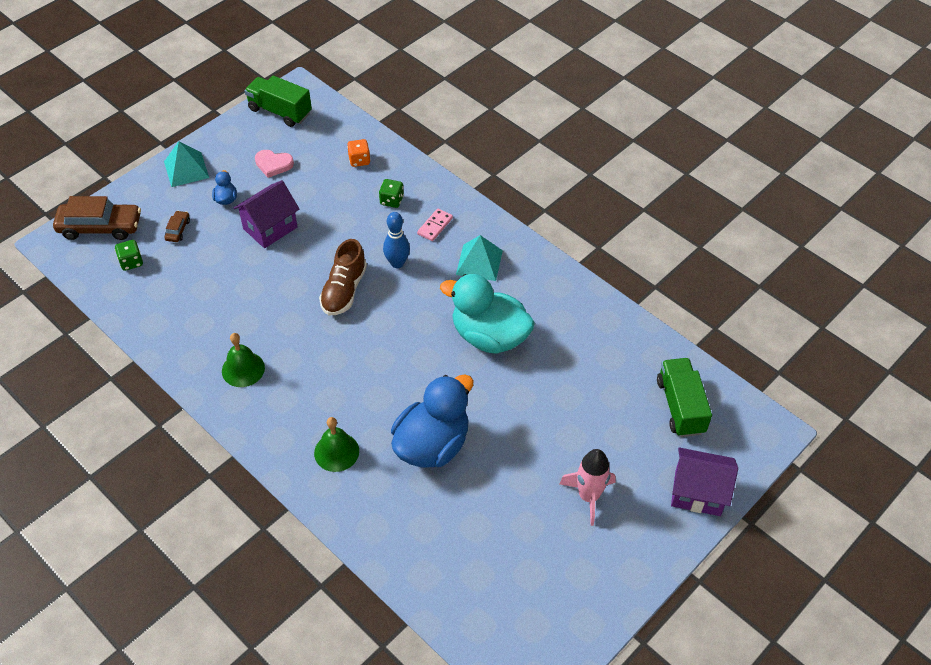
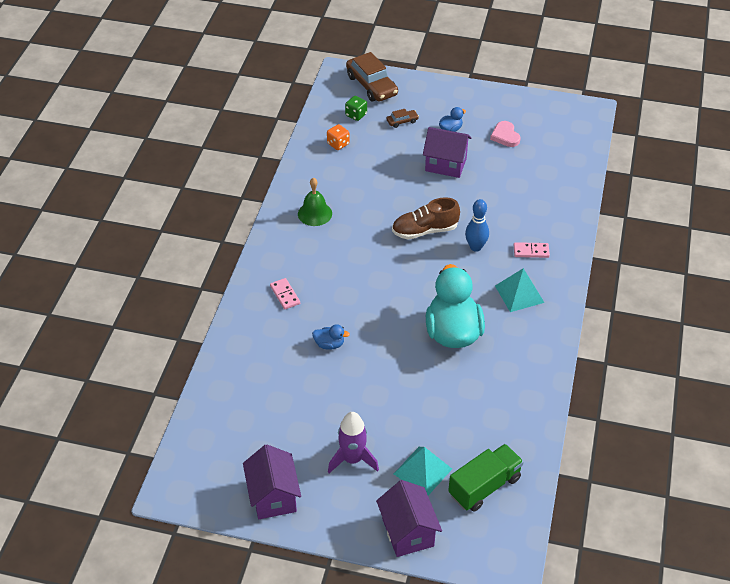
camera: 60 degrees right, 5 degrees down
turquoise pyramid [164,141,209,187] -> turquoise pyramid moved to [394,447,452,496]
green truck [244,76,312,127] -> none
green bell [314,417,359,472] -> pink domino [270,278,300,310]
orange dice [347,139,370,167] -> orange dice moved to [327,124,350,150]
green dice [379,179,404,208] -> none
blue duck [391,374,473,468] -> blue duck [312,324,350,349], size x0.41
pink rocket [559,449,616,526] -> purple rocket [328,412,379,473]
none -> purple house [243,444,301,519]

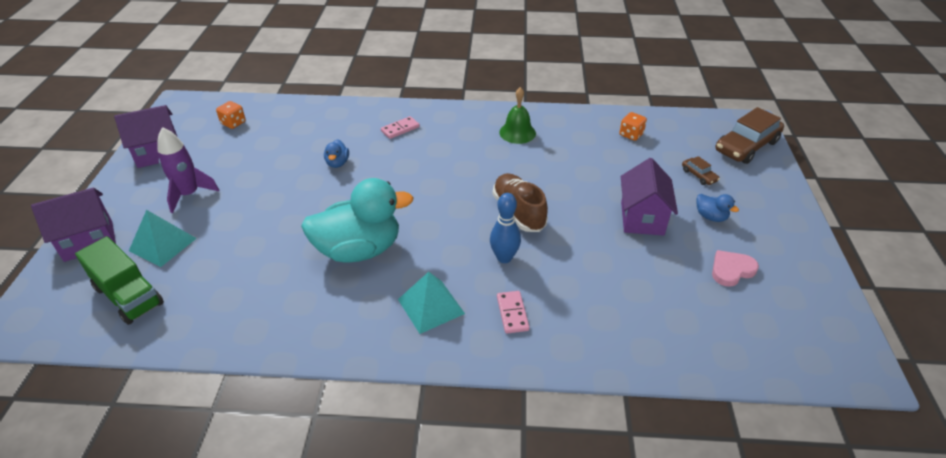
camera: 80 degrees right, 5 degrees down
green dice [345,96,367,121] -> none
none -> orange dice [216,101,246,129]

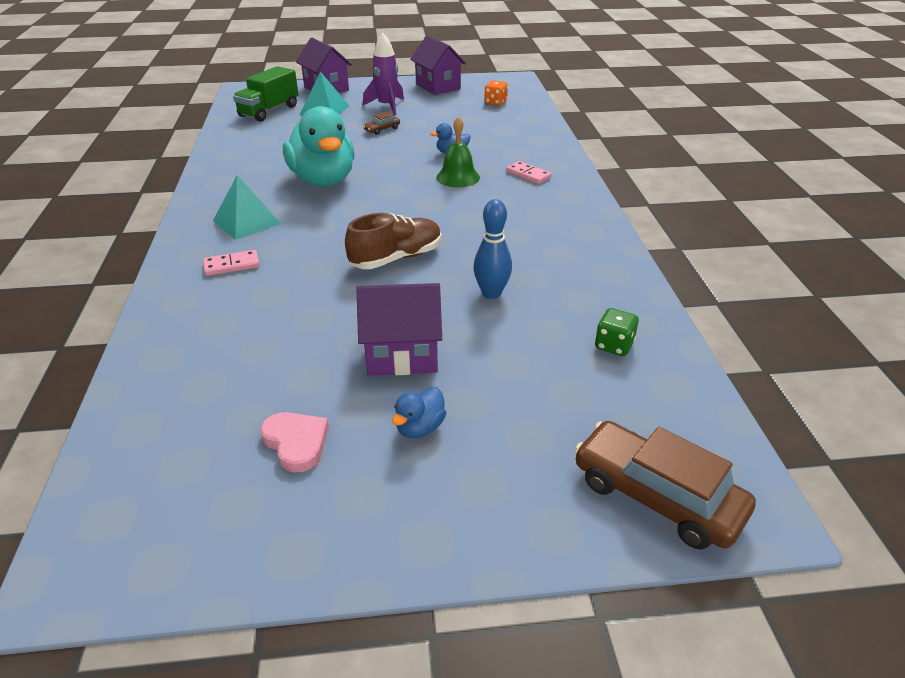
camera: 80 degrees right, 5 degrees down
blue bowling pin [490,193,521,263] -> blue bowling pin moved to [473,199,512,299]
green bell [499,87,536,144] -> green bell moved to [436,116,480,187]
orange dice [619,112,647,141] -> green dice [595,308,639,356]
brown car [682,156,720,185] -> brown car moved to [363,112,400,135]

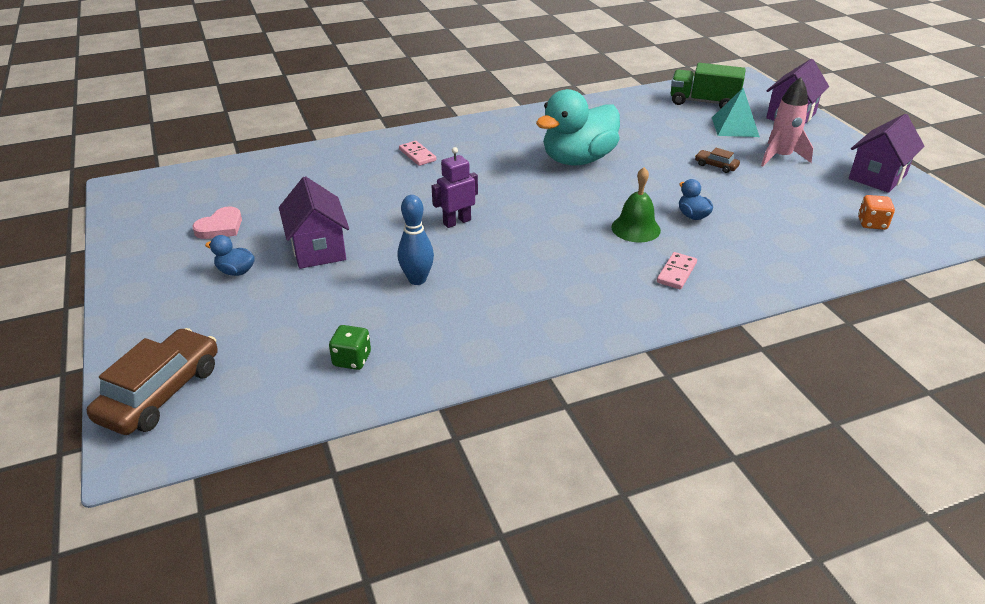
camera: 75 degrees right, 0 degrees up
turquoise pyramid [213,175,281,240] -> none
brown shoe [345,213,442,269] -> purple robot [432,147,478,228]
purple rocket [363,33,404,115] -> pink rocket [761,77,813,166]

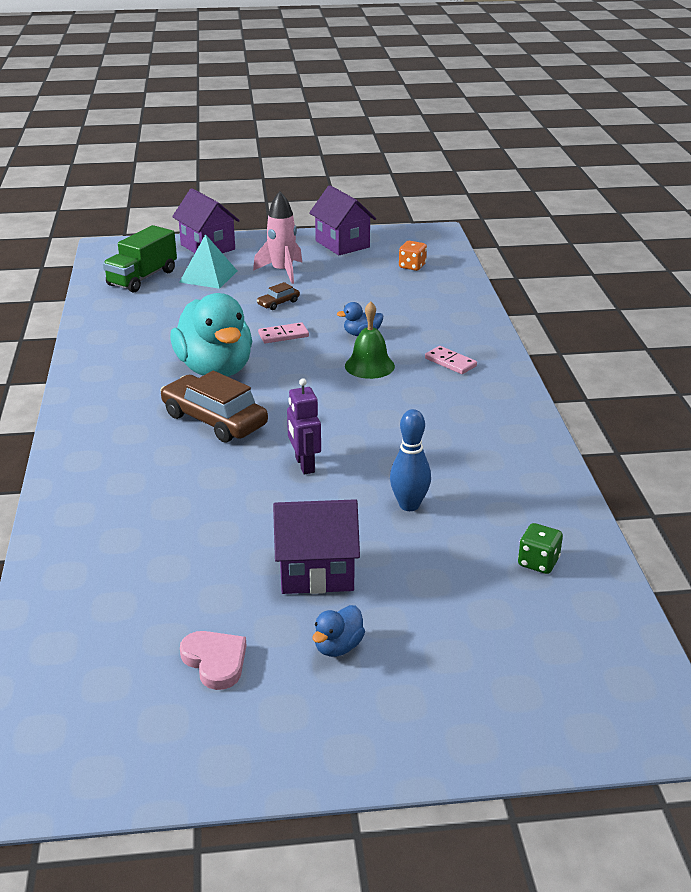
camera: 75 degrees left, 5 degrees down
brown car [87,328,218,435] -> brown car moved to [160,371,268,443]
pink domino [399,141,436,166] -> pink domino moved to [258,322,309,343]

